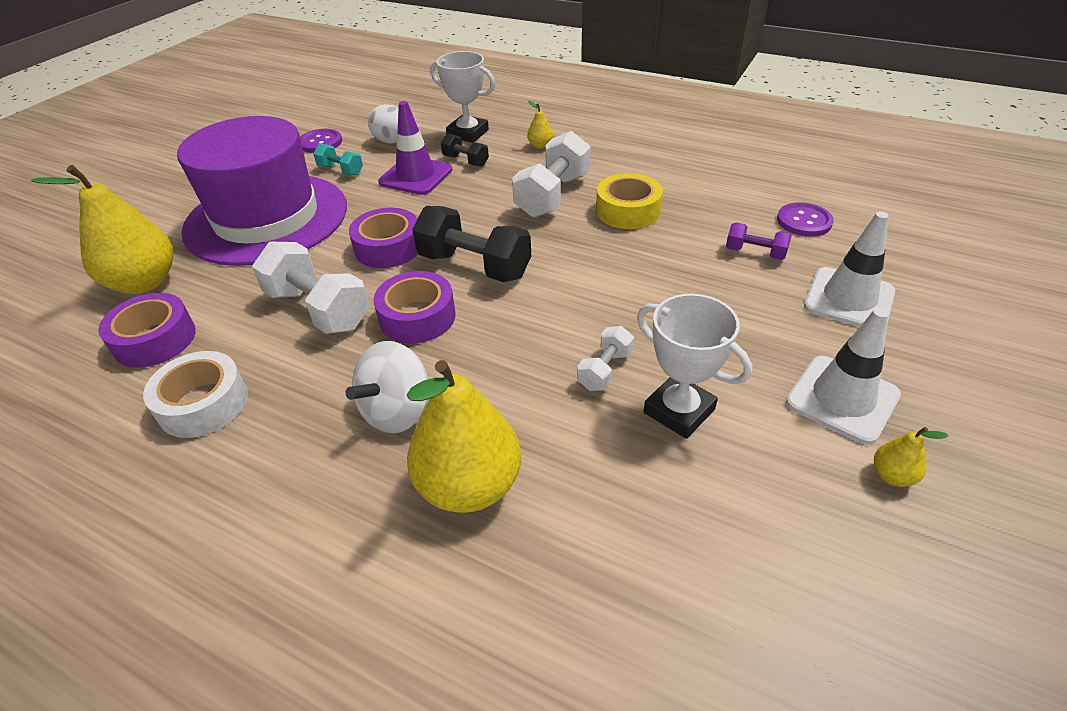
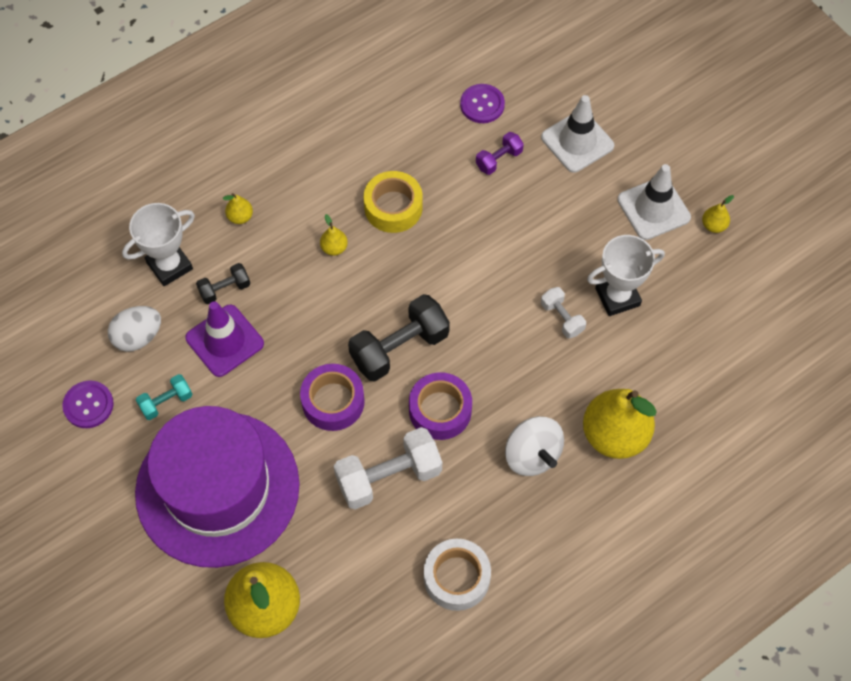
camera: 65 degrees left, 20 degrees up
purple tape [98,293,196,368] -> none
white dumbbell [512,131,591,217] -> yellow pear [320,214,348,256]

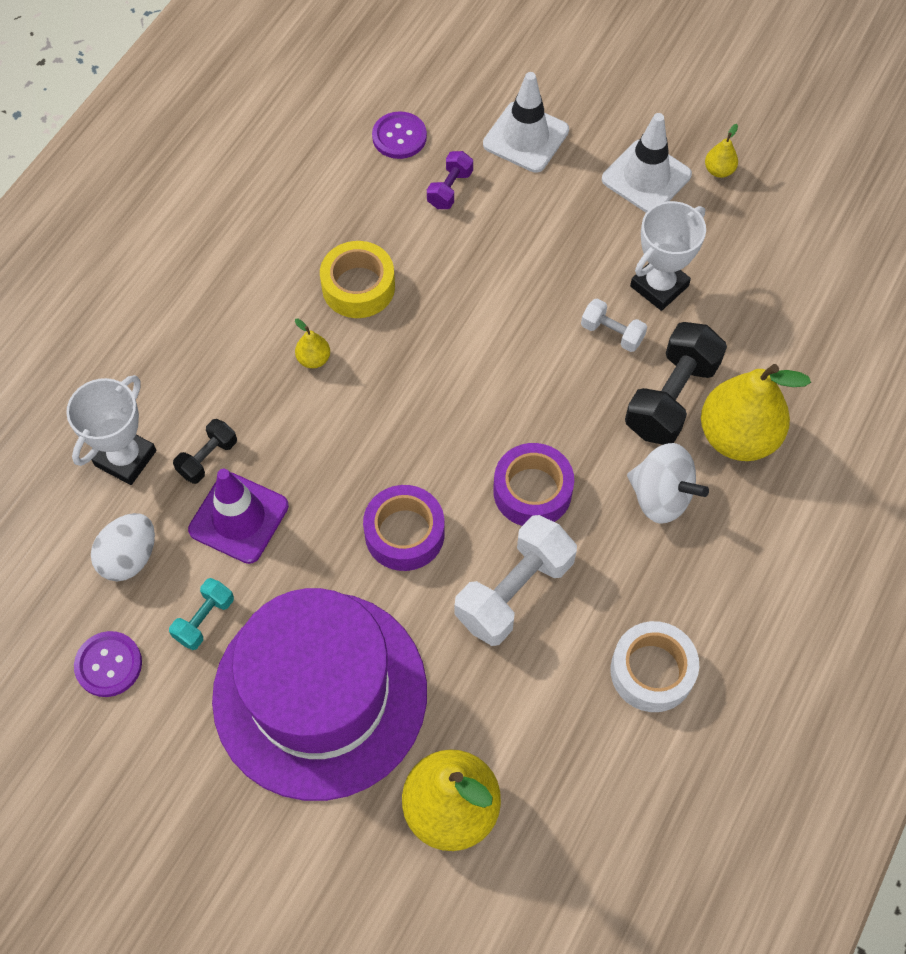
camera: 25 degrees left, 0 degrees up
yellow pear [223,193,253,224] -> none
black dumbbell [348,294,450,381] -> black dumbbell moved to [625,322,727,445]

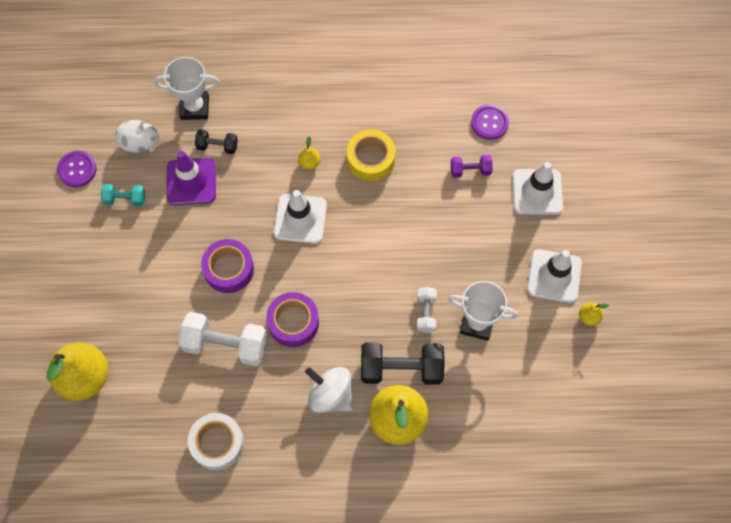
camera: 60 degrees right, 5 degrees up
purple hat [212,588,427,801] -> none
white spinning top [627,443,709,524] -> white spinning top turned 120 degrees clockwise [305,367,353,413]
none -> white traffic cone [274,190,327,244]

